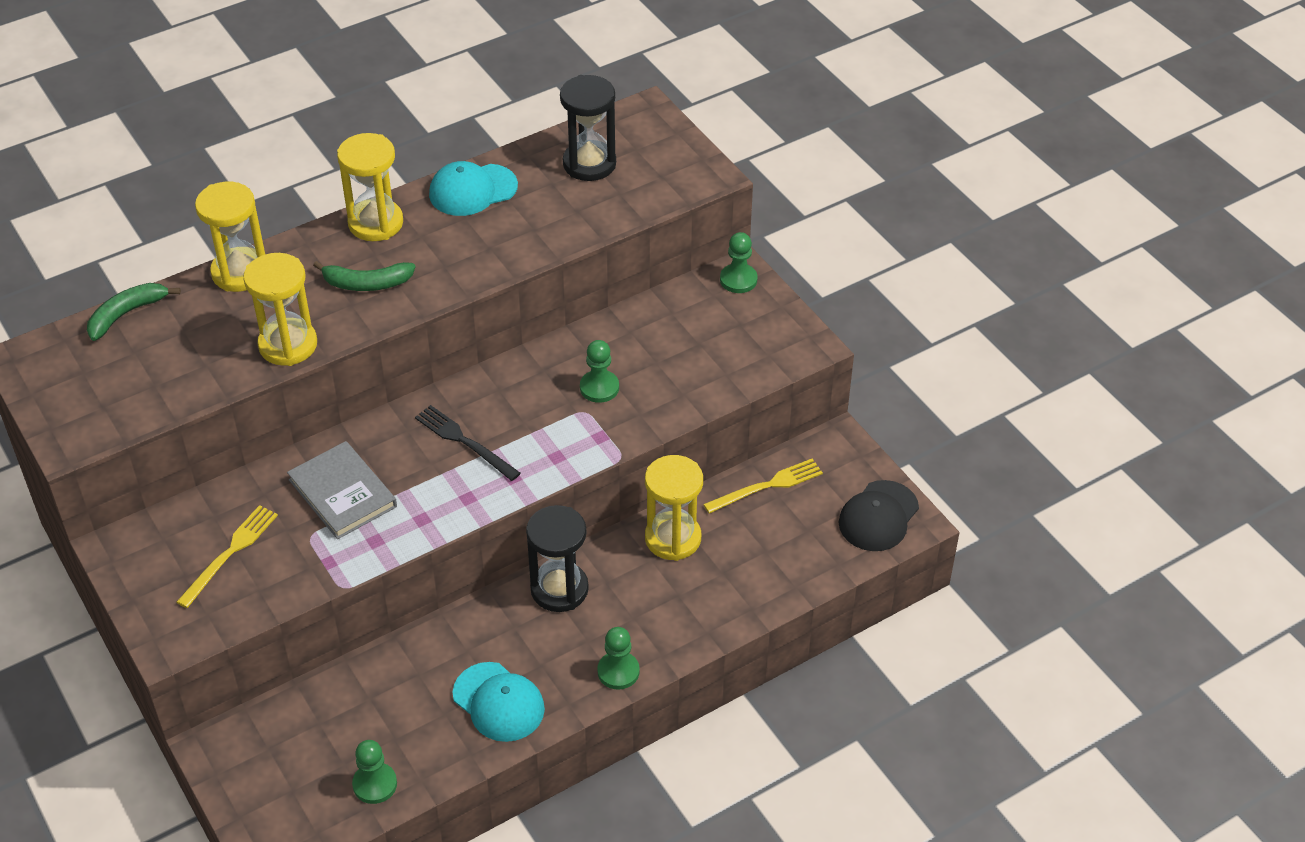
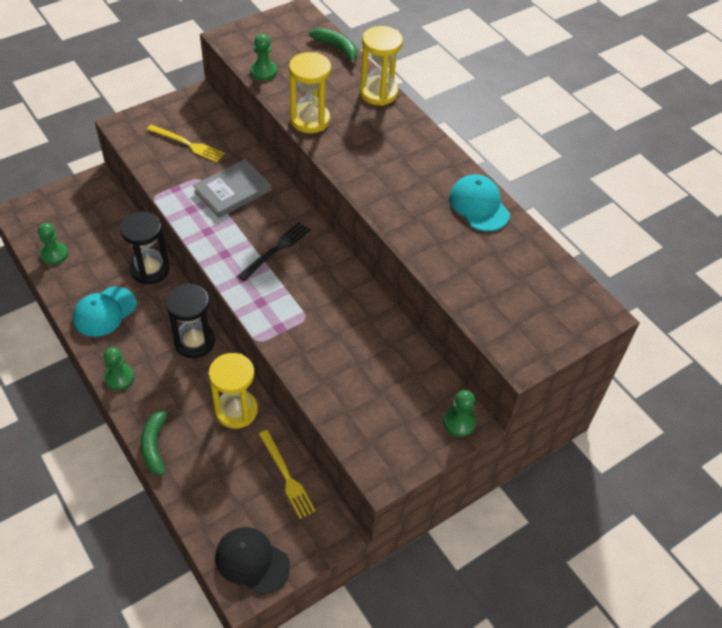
camera: 85 degrees right, 5 degrees up
green banana [313,261,415,291] -> green banana moved to [141,404,174,475]
yellow hourglass [337,133,403,241] -> none
black hourglass [560,75,616,181] -> black hourglass moved to [120,212,170,285]
green pawn [580,340,619,403] -> green pawn moved to [250,34,277,81]

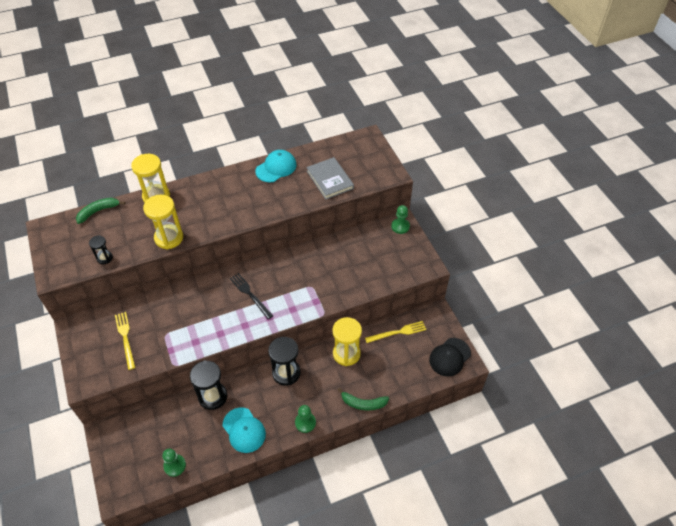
camera: 75 degrees left, 0 degrees up
yellow fork [147,125,225,163] -> yellow fork turned 60 degrees counterclockwise [115,312,135,370]
grey book [193,159,271,218] -> grey book moved to [306,157,354,199]
green pawn [250,34,277,81] -> black hourglass [89,235,113,264]
turquoise cap [449,174,510,231] -> turquoise cap turned 150 degrees clockwise [255,150,297,182]

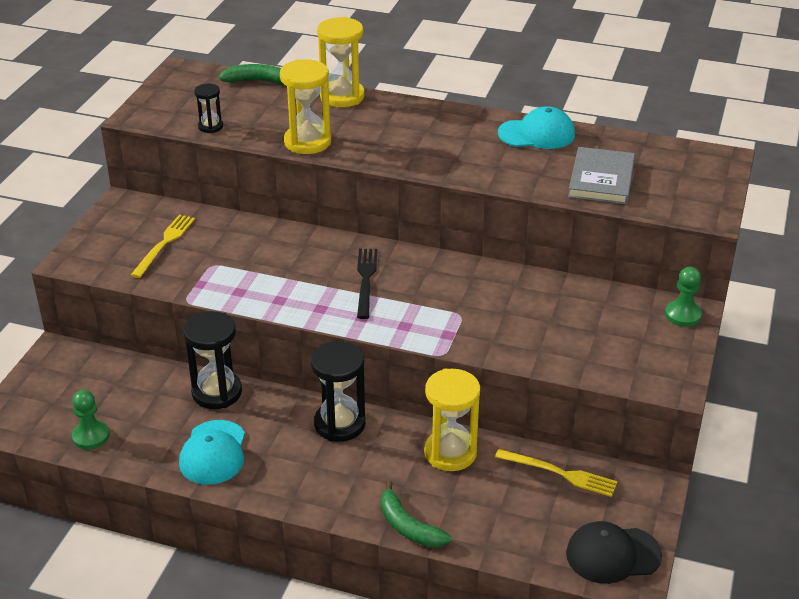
camera: 40 degrees right, 15 degrees down
green pawn [295,405,316,433] -> none

